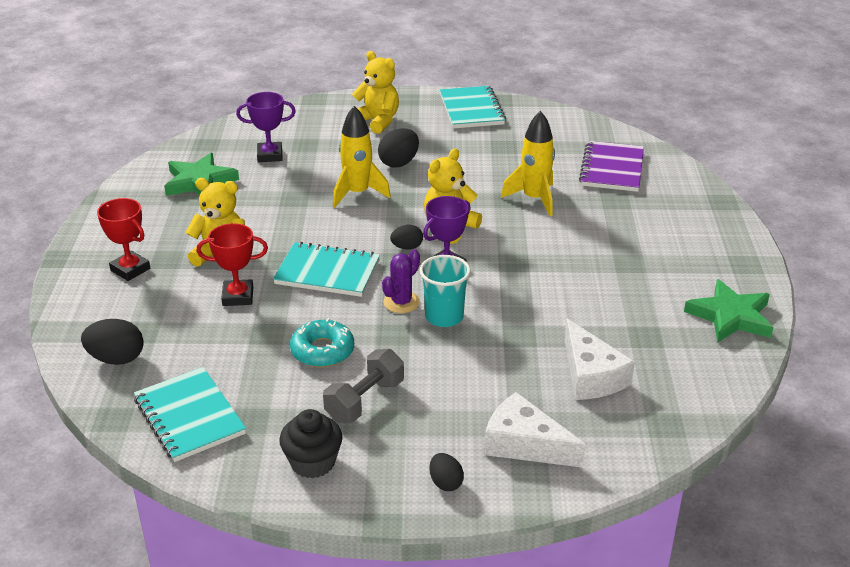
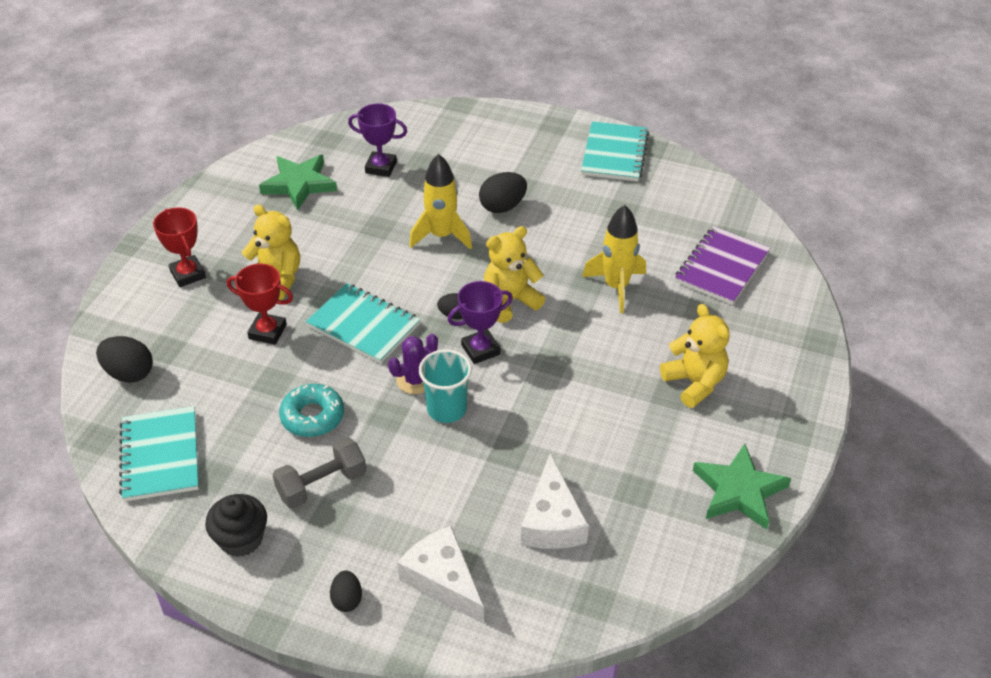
camera: 20 degrees right, 10 degrees up
yellow teddy bear [352,51,399,134] -> yellow teddy bear moved to [660,304,730,408]

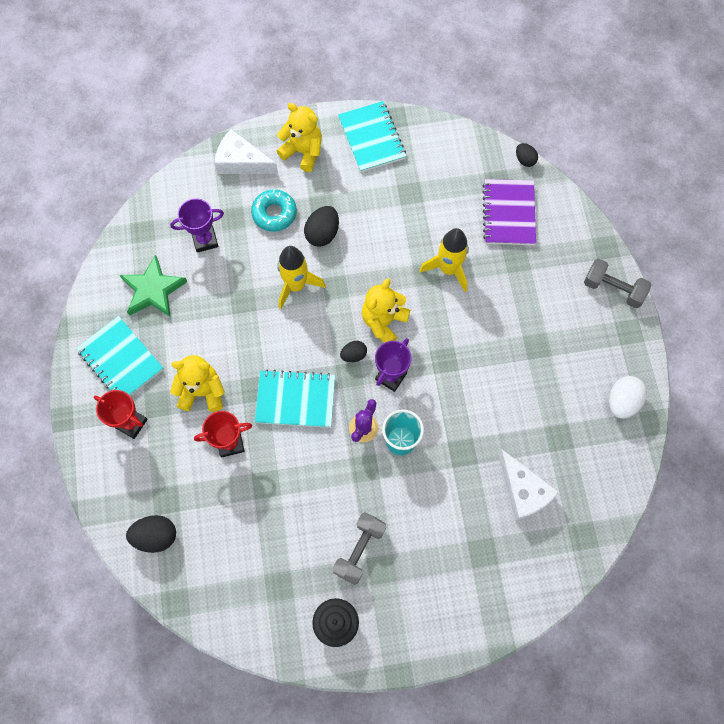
camera: 30 degrees left, 25 degrees up
turquoise notebook [119,406,199,502] -> turquoise notebook moved to [76,316,164,396]
turquoise donut [279,384,344,437] -> turquoise donut moved to [251,189,297,232]
black egg [330,570,362,612] -> black egg moved to [516,143,538,167]
white cheese [397,526,484,624] -> white cheese moved to [214,129,278,174]
yellow teddy bear [660,304,730,408] -> yellow teddy bear moved to [277,103,322,172]
green star [693,444,791,530] -> white egg [609,376,647,419]
none -> grey dumbbell [584,259,651,308]

